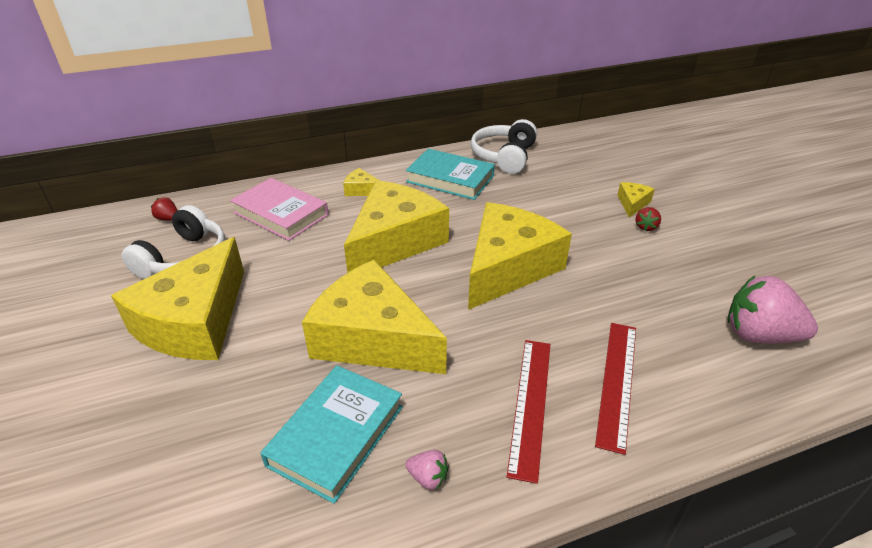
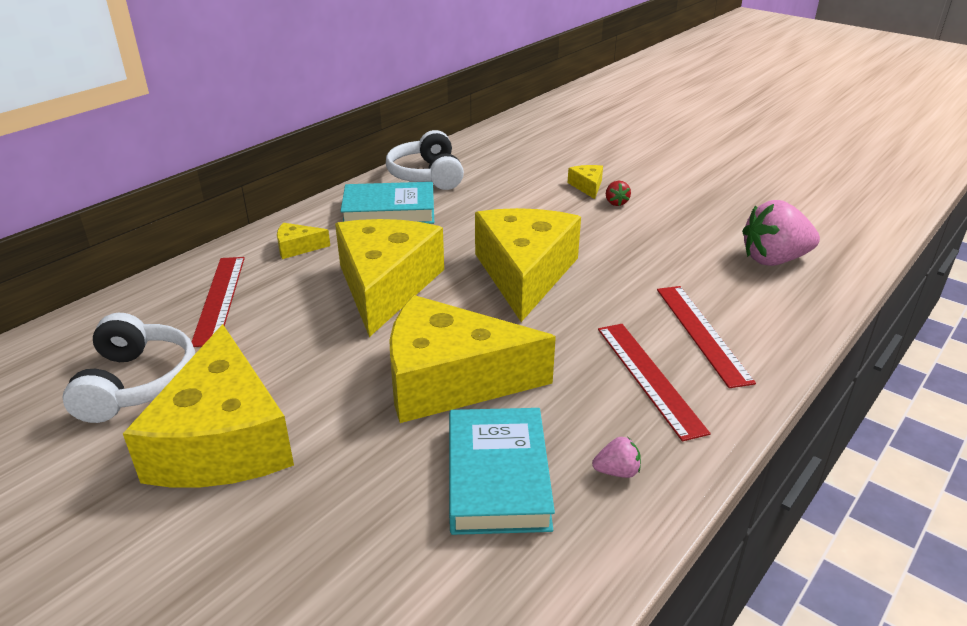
camera: 30 degrees left, 5 degrees down
red strawberry [151,197,178,221] -> none
pink book [230,178,329,241] -> red ruler [192,257,245,347]

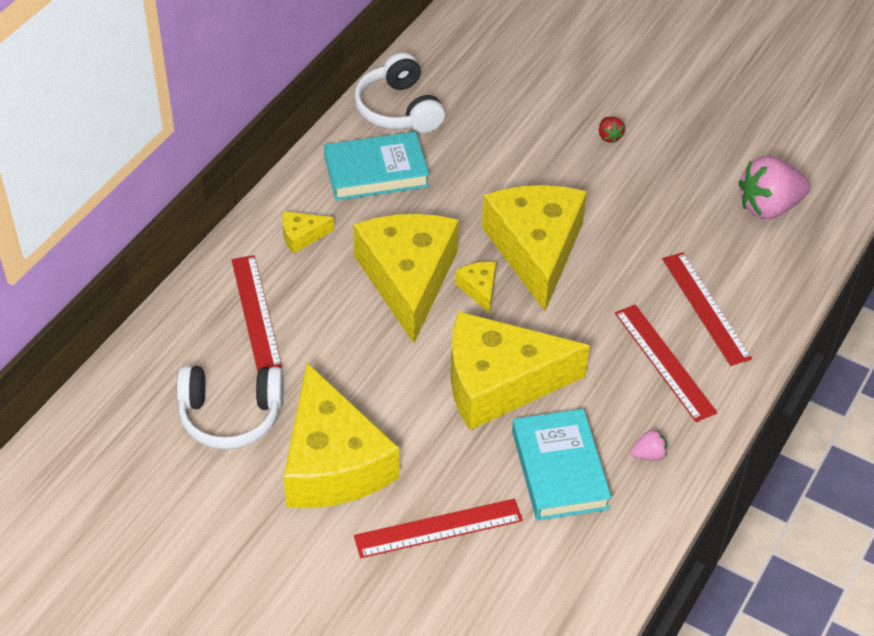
camera: 10 degrees left, 15 degrees up
white headphones [63,313,195,423] -> white headphones turned 105 degrees clockwise [176,366,284,449]
yellow cheese [568,165,603,199] -> yellow cheese moved to [455,262,496,314]
none -> red ruler [354,499,523,558]

